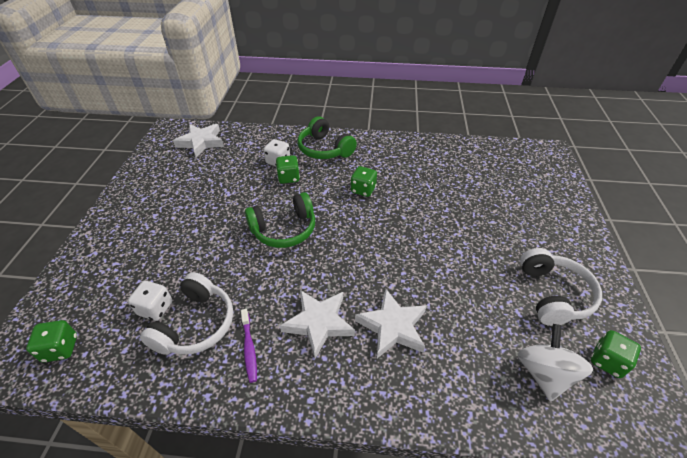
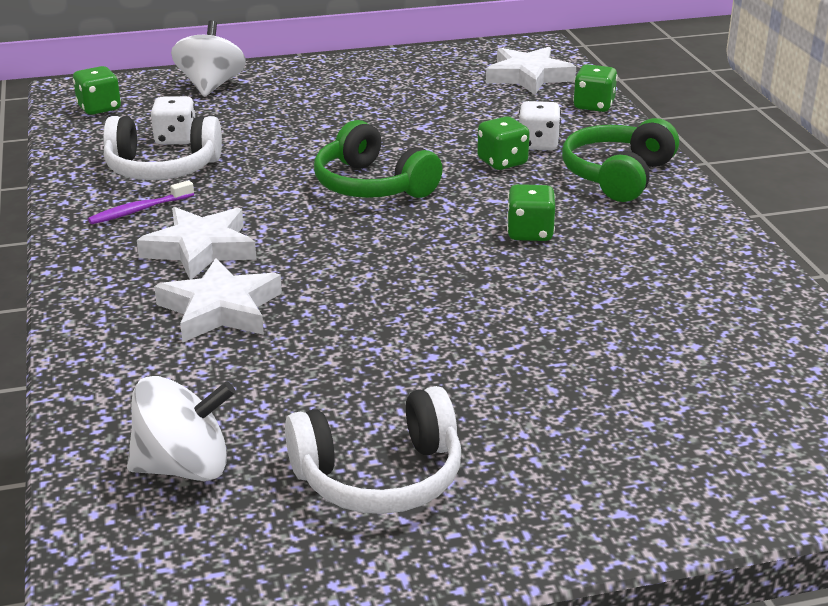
camera: 70 degrees right, 15 degrees down
green dice [591,330,641,378] -> green dice moved to [573,64,618,112]
none -> white spinning top [171,20,246,97]

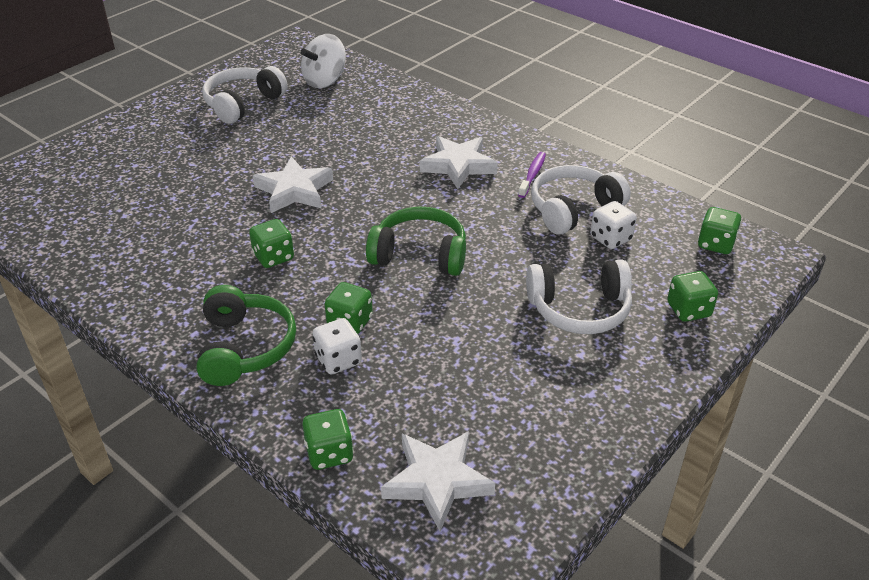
camera: 145 degrees right, 10 degrees up
white star [154,258,282,343] -> white star moved to [253,156,333,213]
white spinning top [171,20,246,97] -> green dice [667,271,718,322]
none -> white headphones [526,259,632,334]

